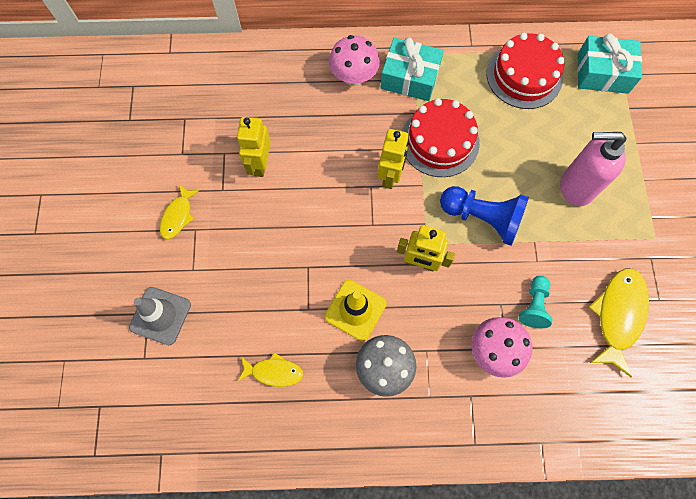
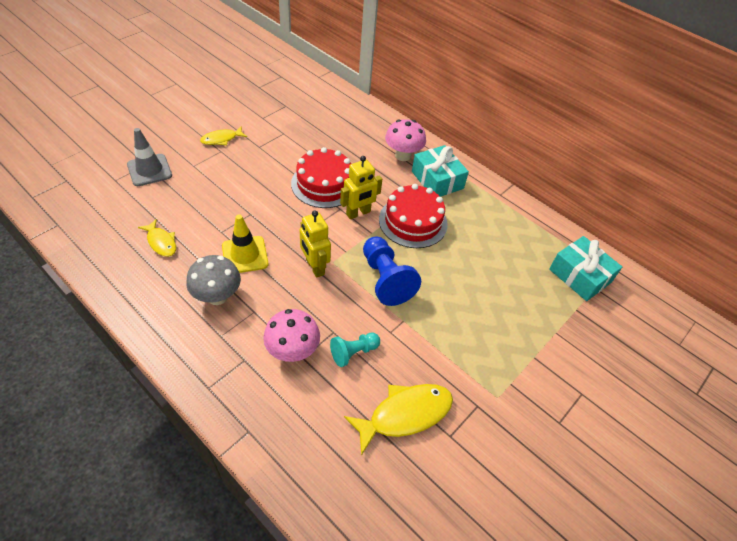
camera: 40 degrees right, 20 degrees down
yellow robot [237,117,271,177] -> none
red cake [487,33,565,109] -> red cake moved to [291,147,351,208]
pink soap dispenser [561,132,627,206] -> none

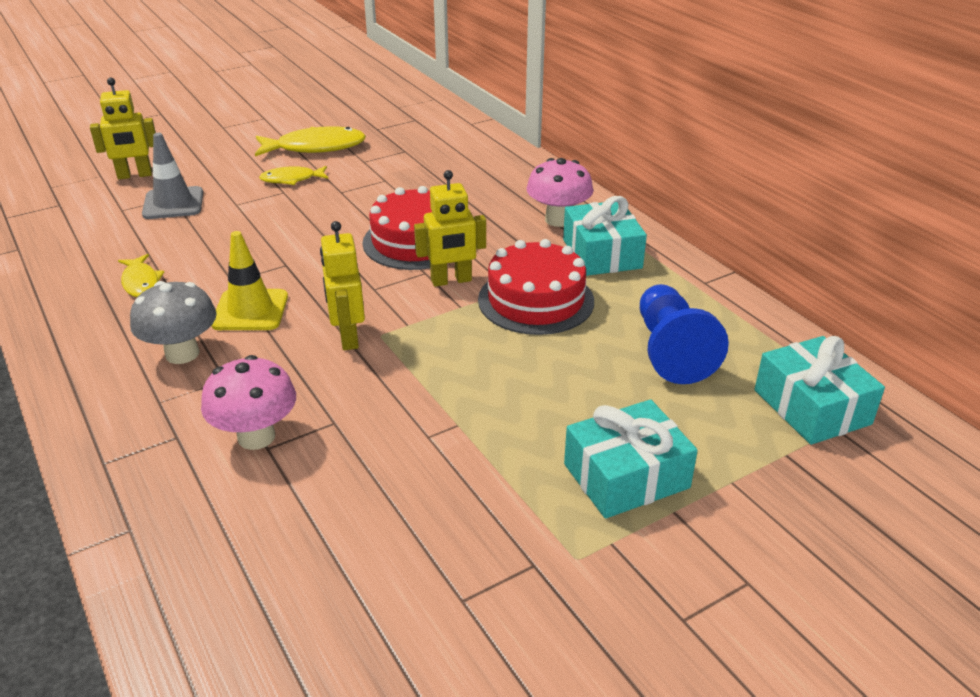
camera: 20 degrees right, 15 degrees down
turquoise pawn [330,333,380,367] -> none
yellow fish [344,384,453,456] -> yellow fish moved to [255,126,366,156]
blue pawn [363,237,421,306] -> blue pawn moved to [640,284,729,384]
none -> yellow robot [90,78,156,179]
none -> turquoise gift [564,399,698,519]

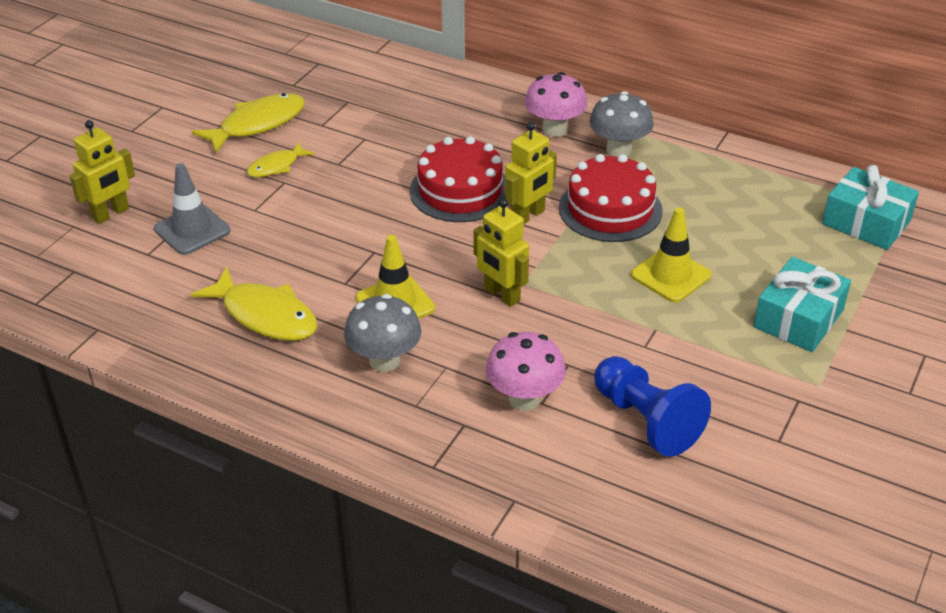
camera: 30 degrees left, 5 degrees up
yellow fish [118,254,164,297] -> yellow fish [191,267,317,341], size x1.72
turquoise gift [563,196,647,276] -> grey mushroom [590,91,654,157]
blue pawn [640,284,729,384] -> blue pawn moved to [594,356,711,457]
none -> yellow traffic cone [631,207,712,303]

